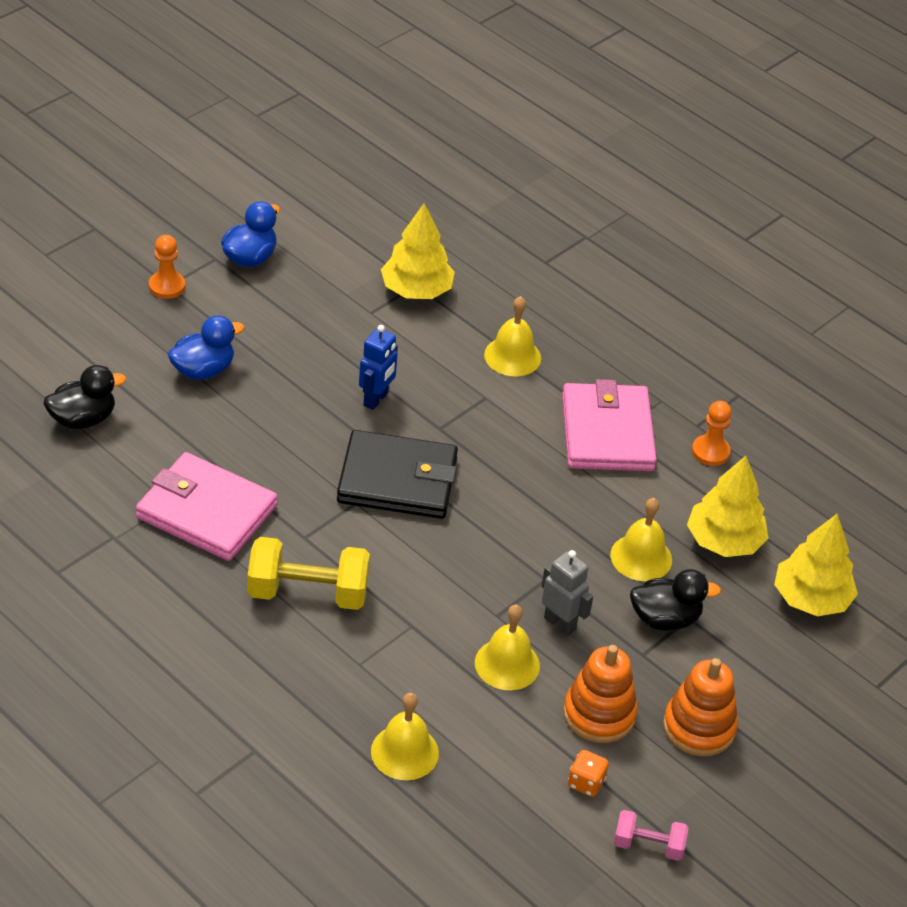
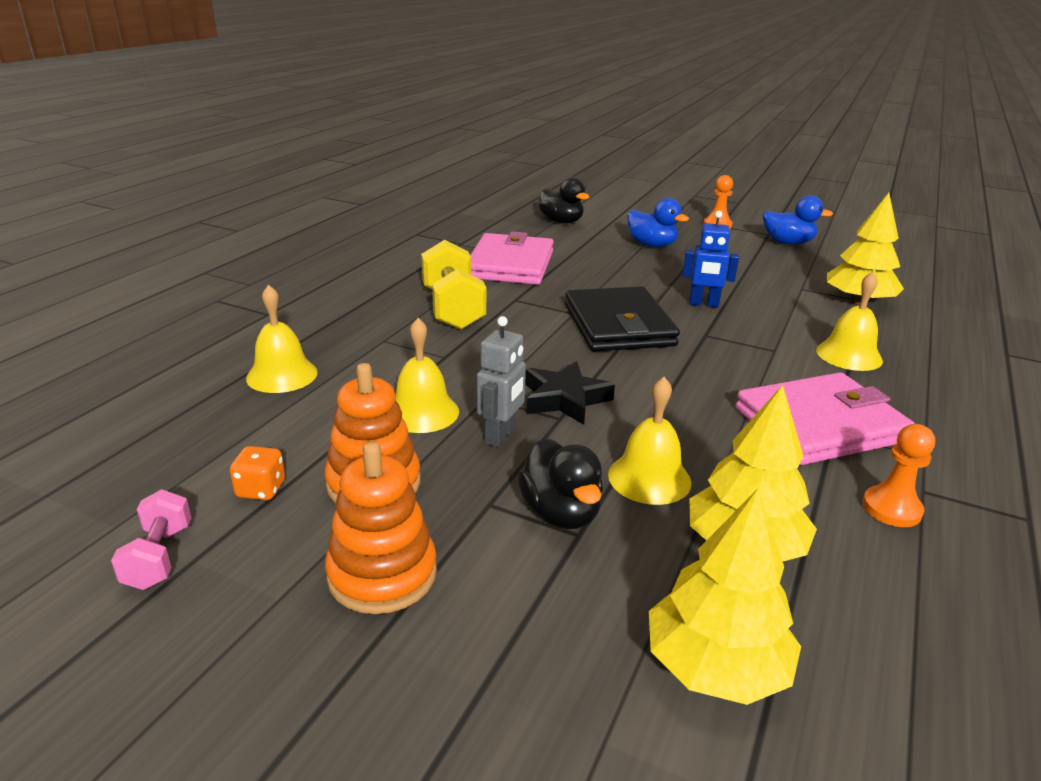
camera: 75 degrees right, 15 degrees down
none -> black star [525,361,615,425]

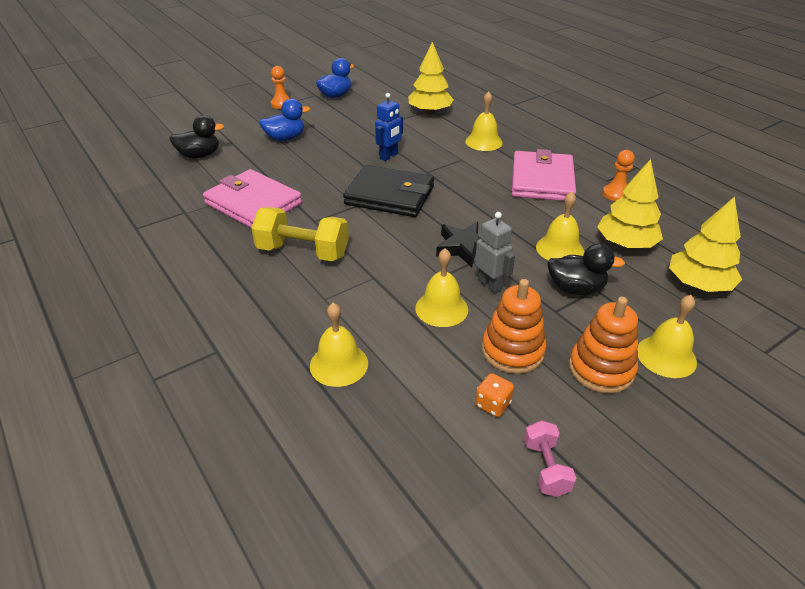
camera: 60 degrees left, 10 degrees up
pink dumbbell [111,489,191,590] -> pink dumbbell turned 60 degrees clockwise [524,420,576,497]
none -> yellow bell [637,295,697,378]

